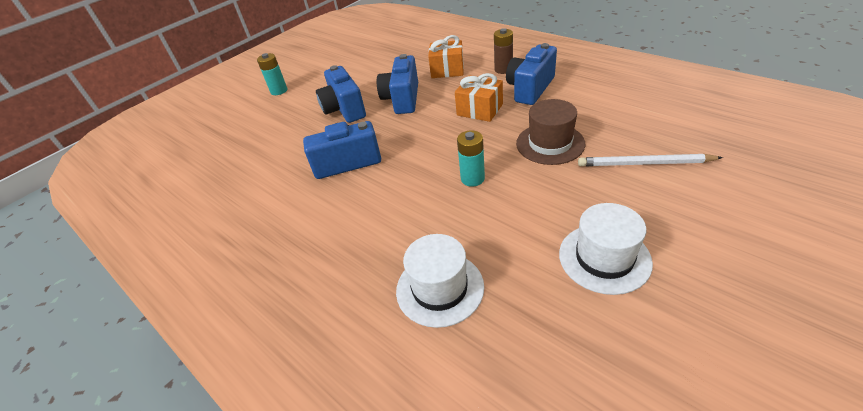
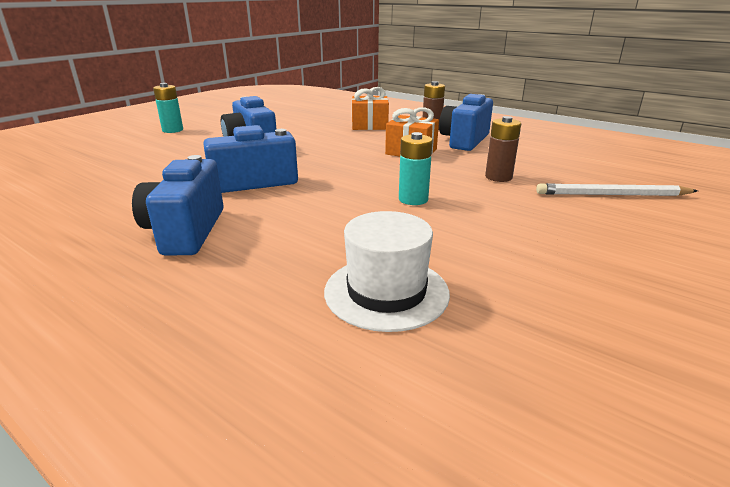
camera: 10 degrees left, 15 degrees down
blue camera [377,54,418,114] -> blue camera moved to [132,155,224,256]
brown hat [516,99,585,165] -> brown battery [485,116,521,182]
white hat [559,203,653,295] -> none

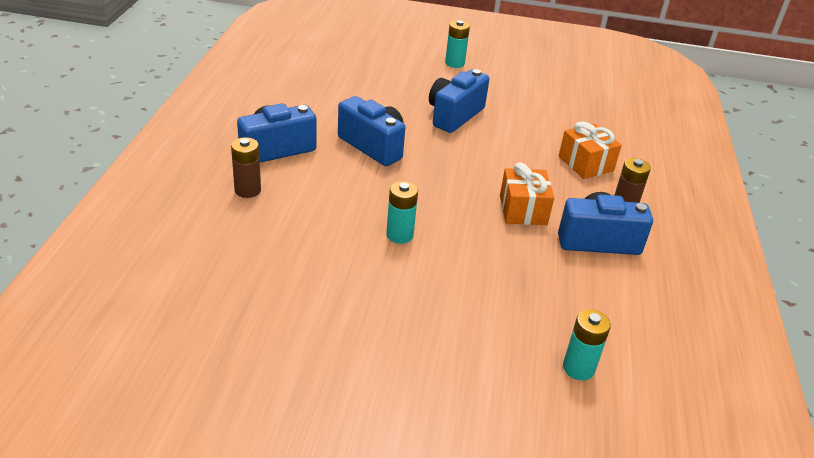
camera: 60 degrees right, 10 degrees up
white hat [324,211,450,332] -> none
brown battery [485,116,521,182] -> brown battery moved to [231,137,261,198]
white pencil [536,183,698,196] -> none
none -> turquoise battery [563,309,611,380]

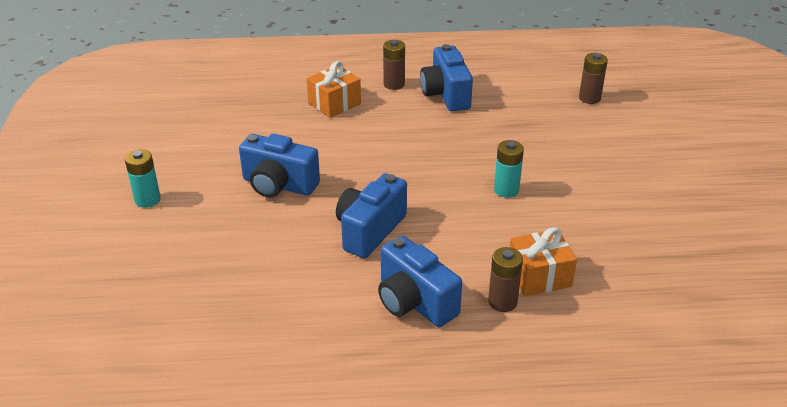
camera: 100 degrees left, 0 degrees up
orange gift [500,162,554,225] -> orange gift moved to [510,227,577,296]
turquoise battery [563,309,611,380] -> brown battery [579,53,608,104]

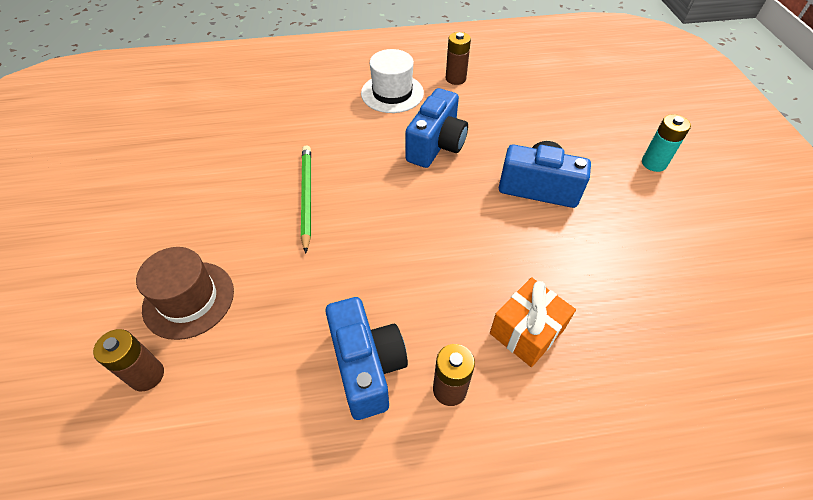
camera: 175 degrees right, 15 degrees up
blue camera [378,235,462,327] -> white hat [361,49,424,113]
brown battery [488,247,523,312] -> brown battery moved to [446,32,471,85]
turquoise battery [494,140,524,198] -> green pencil [301,145,311,254]
orange gift [510,227,577,296] -> none
none -> brown hat [136,247,234,340]

